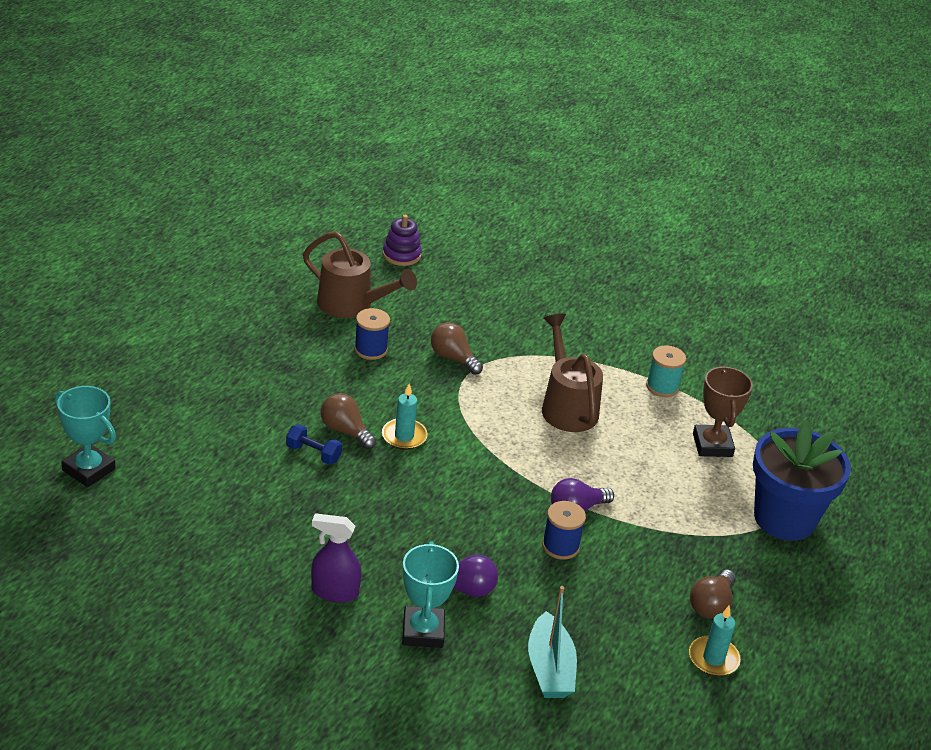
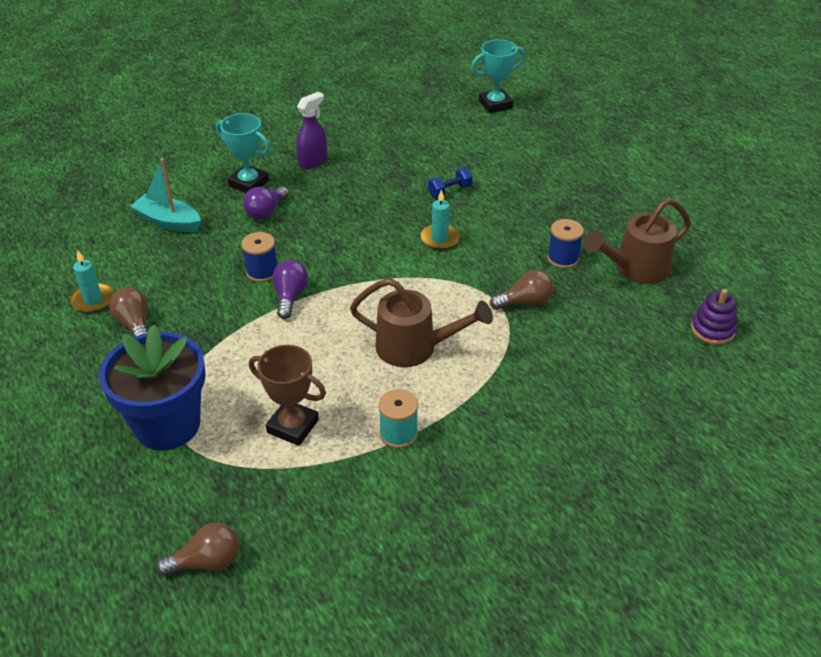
camera: 125 degrees right, 5 degrees up
brown light bulb [321,393,376,449] -> brown light bulb moved to [156,523,239,576]

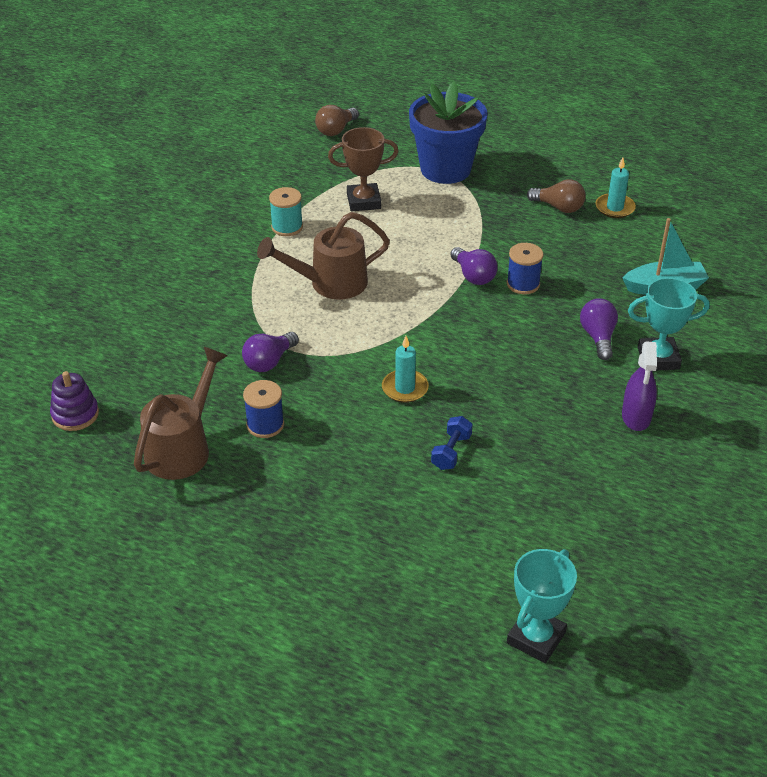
camera: 145 degrees right, 0 degrees up
brown light bulb [490,270,554,310] -> purple light bulb [242,332,299,372]

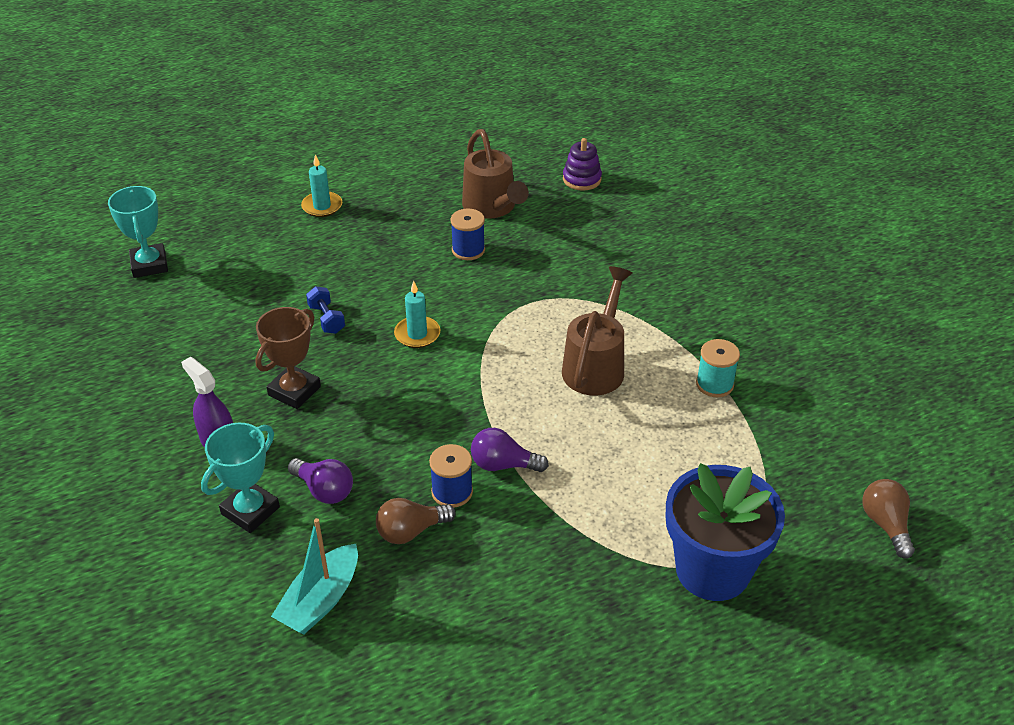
camera: 130 degrees right, 0 degrees up
purple light bulb [242,332,299,372] -> none
brown trophy [328,127,398,212] -> brown trophy moved to [255,307,321,409]
brown light bulb [527,179,586,213] -> brown light bulb moved to [376,498,456,544]
turquoise candle [595,158,636,218] -> turquoise candle moved to [301,154,342,217]

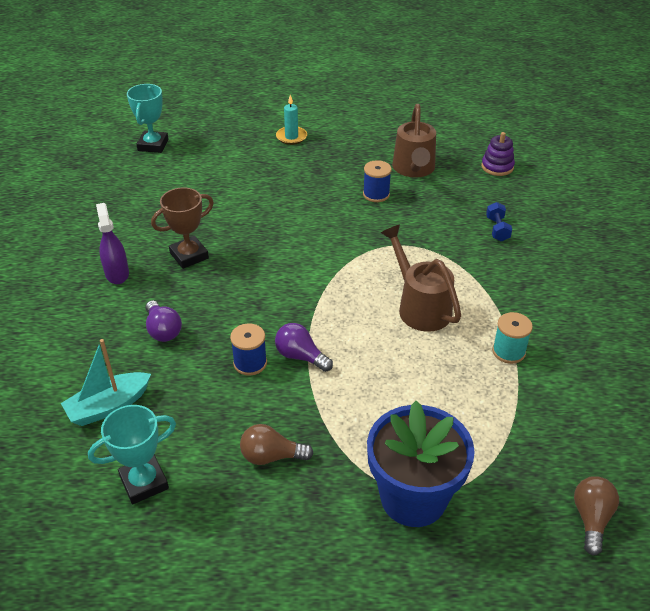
camera: 25 degrees right, 0 degrees up
turquoise trophy [201,423,280,533] -> turquoise trophy moved to [88,405,176,504]
blue dumbbell [306,286,345,334] -> blue dumbbell moved to [486,202,512,241]
brown light bulb [376,498,456,544] -> brown light bulb moved to [240,424,314,465]
turquoise candle [394,281,440,348] -> none
brown watering can [562,266,633,395] -> brown watering can turned 75 degrees counterclockwise [381,225,461,332]

